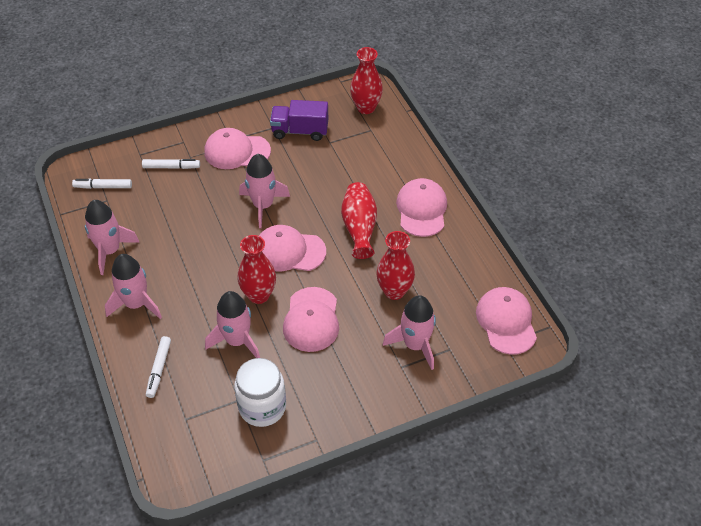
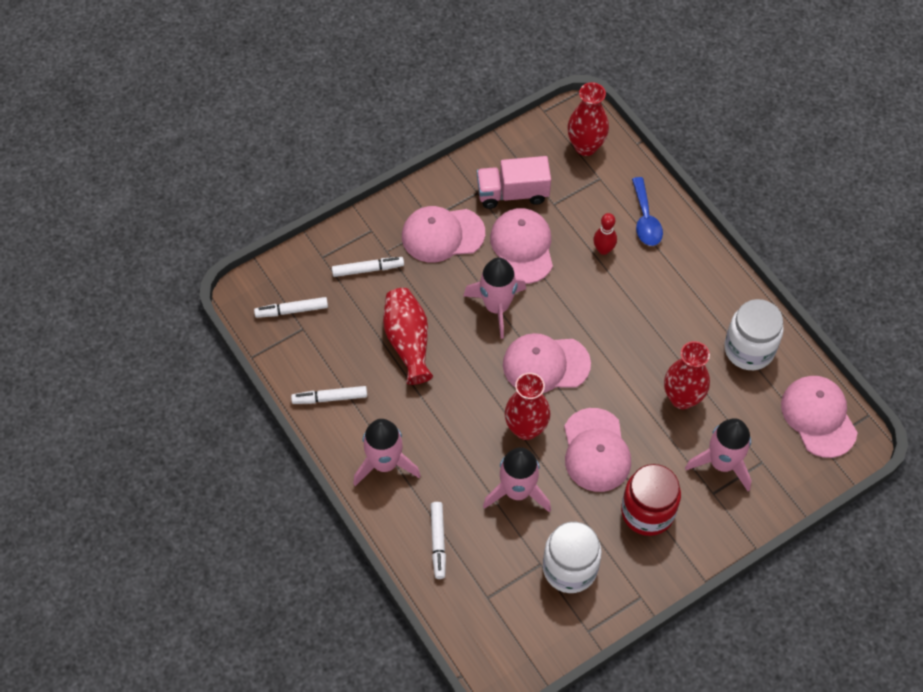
camera: 10 degrees left, 10 degrees up
pink rocket [85,200,140,275] -> white marker [291,386,367,404]
purple truck [270,100,328,141] -> pink truck [477,156,551,209]
red vase [341,182,377,259] -> red vase moved to [383,288,433,385]
pink cap [396,178,447,237] -> pink cap moved to [490,208,553,284]
none -> red bowling pin [593,213,617,255]
none -> red jar [621,464,681,536]
none -> blue spoon [632,177,663,246]
none -> white jar [724,299,784,370]

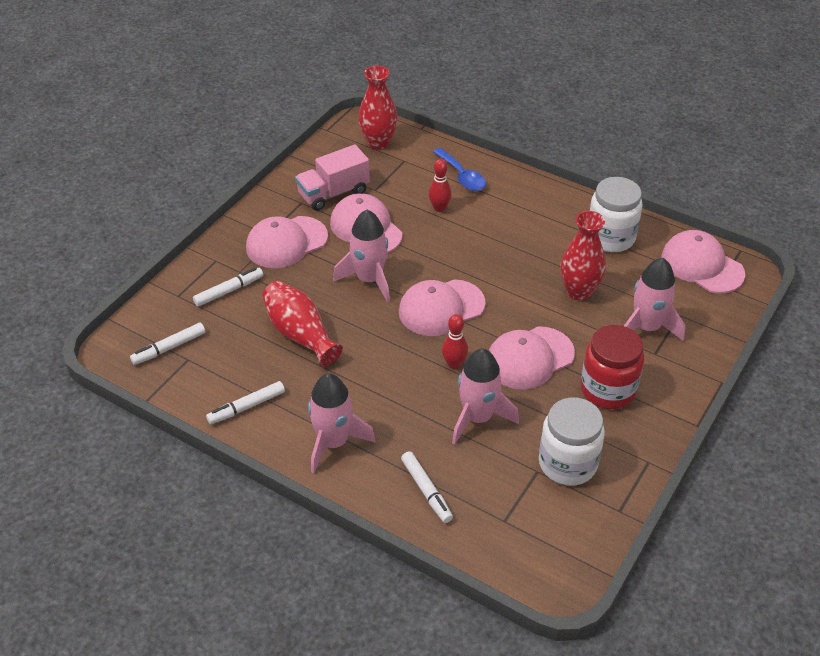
camera: 25 degrees left, 15 degrees down
red vase [505,373,551,440] -> red bowling pin [442,314,468,369]
pink cap [564,408,631,492] -> pink cap turned 90 degrees clockwise [489,326,575,390]

